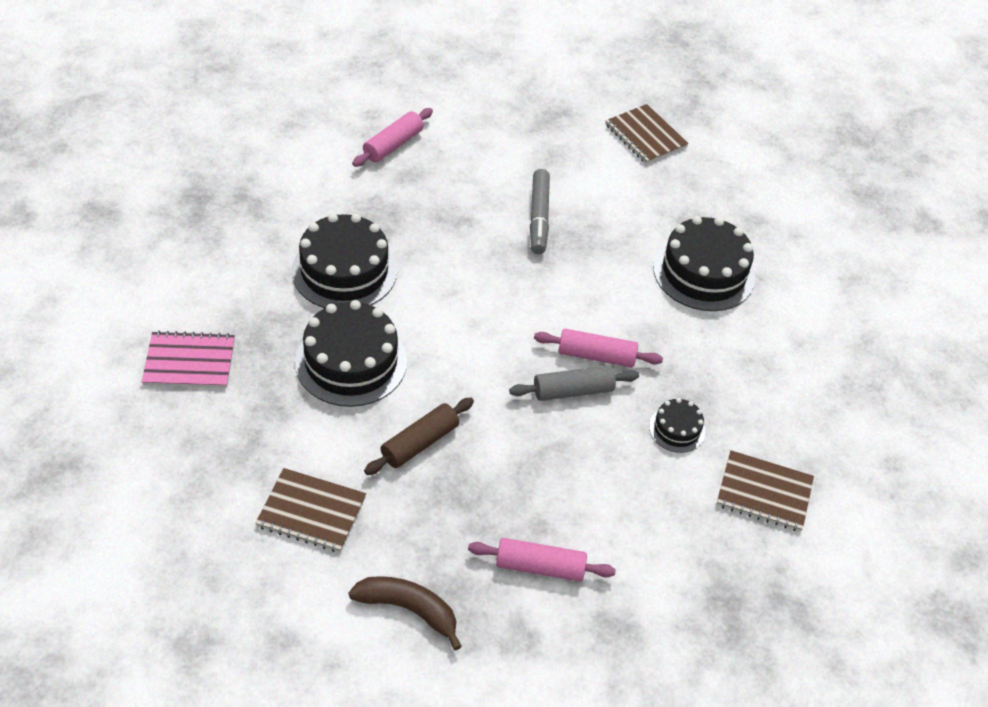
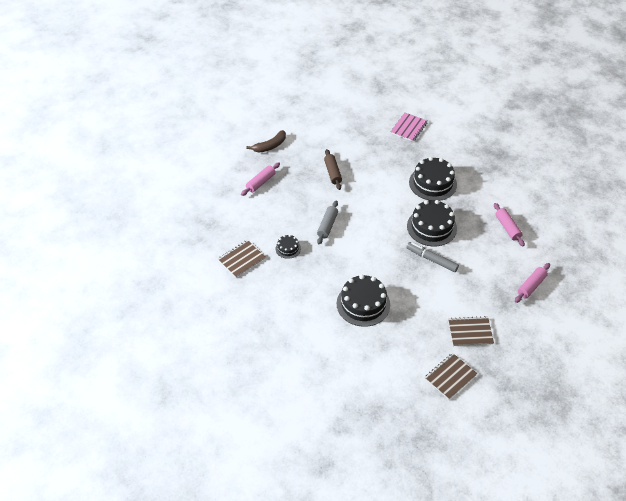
camera: 125 degrees right, 0 degrees up
brown notebook [255,468,366,552] -> brown notebook moved to [425,353,477,400]
black cake [295,300,407,407] -> black cake moved to [407,200,457,247]
pink rolling pin [534,329,663,368] -> pink rolling pin moved to [515,263,550,303]

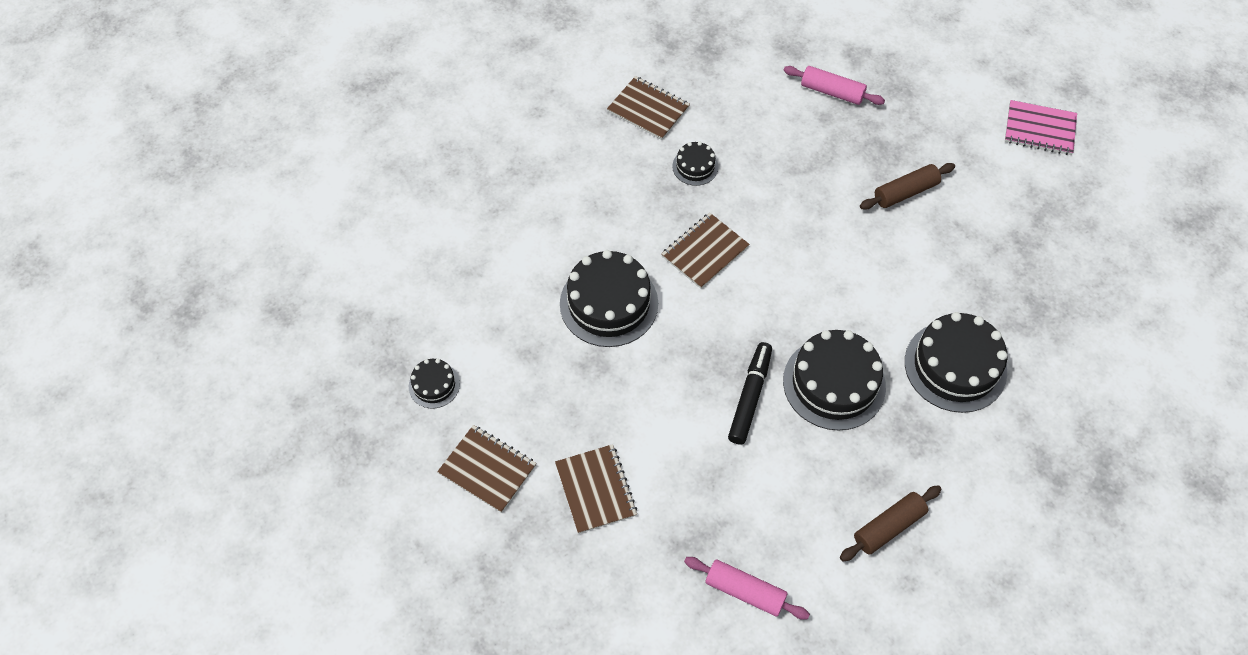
camera: 75 degrees right, 10 degrees up
brown banana [246,130,286,153] -> none
grey rolling pin [317,201,338,244] -> none
pink notebook [390,113,427,142] -> pink notebook moved to [1005,100,1077,155]
grey marker [406,242,459,272] -> black marker [728,342,772,445]
pink rolling pin [494,203,525,246] -> brown rolling pin [840,485,942,561]
none -> black cake [409,359,460,408]
none -> brown notebook [662,213,750,289]

